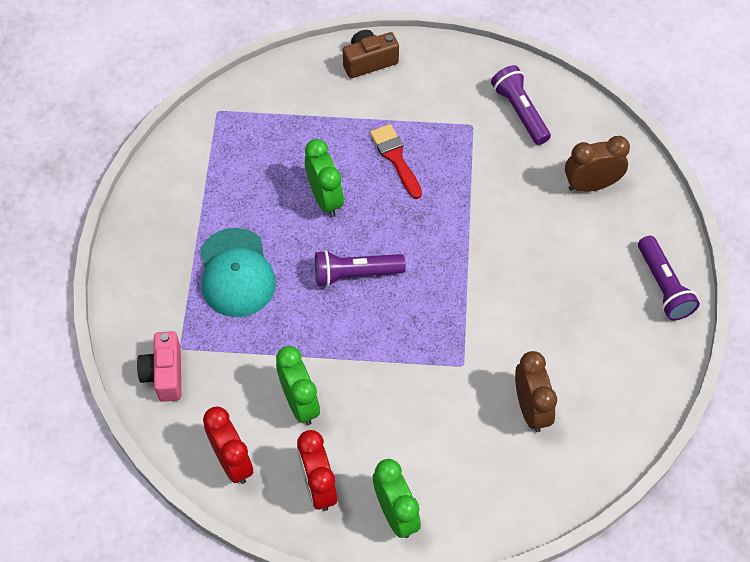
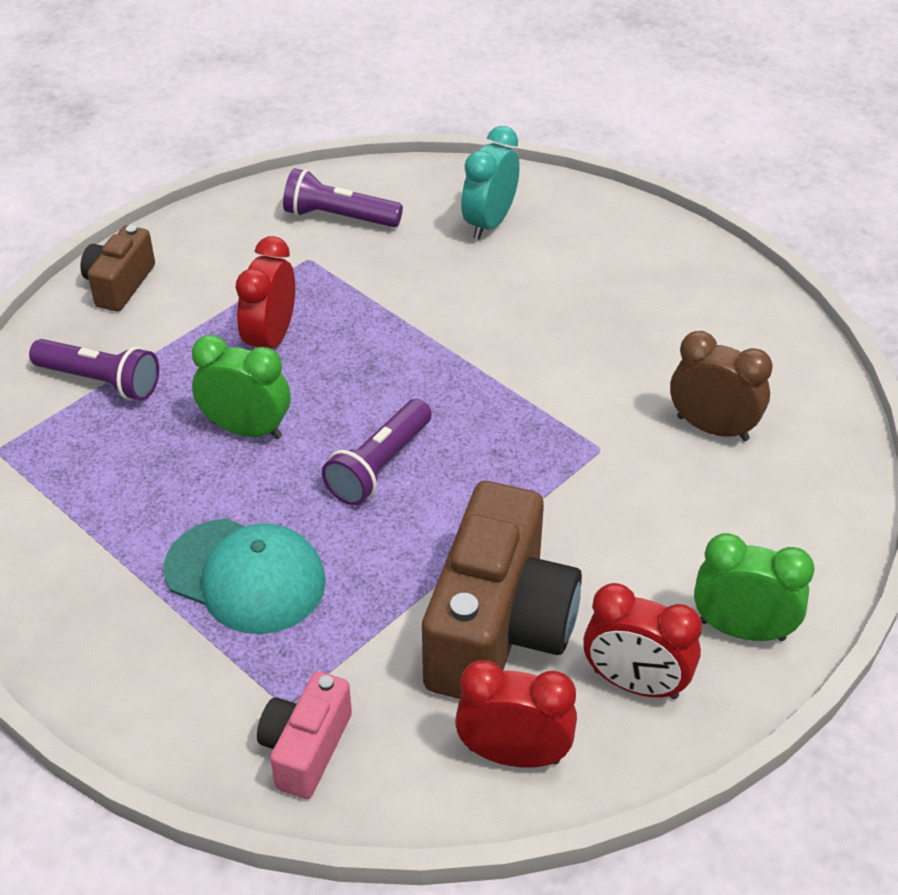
camera: 50 degrees left, 15 degrees down
pink camera [137,331,181,402] -> pink camera turned 75 degrees clockwise [257,671,352,799]
green clock [276,346,320,425] -> brown camera [422,481,582,699]
red brush [370,124,422,199] -> red clock [236,236,295,349]
brown clock [565,136,630,192] -> turquoise clock [461,126,520,240]
purple flashlight [638,236,700,321] -> purple flashlight moved to [29,339,159,401]

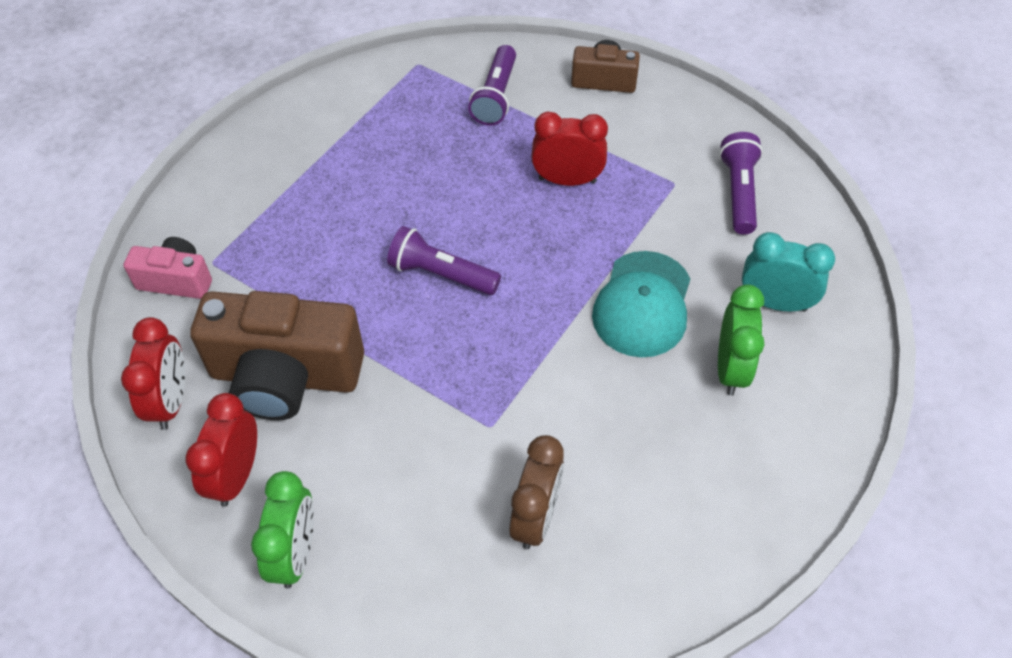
camera: 80 degrees right, 10 degrees up
turquoise cap [164,519,326,634] -> turquoise cap moved to [592,251,690,357]
green clock [192,335,291,439] -> green clock moved to [718,284,764,396]

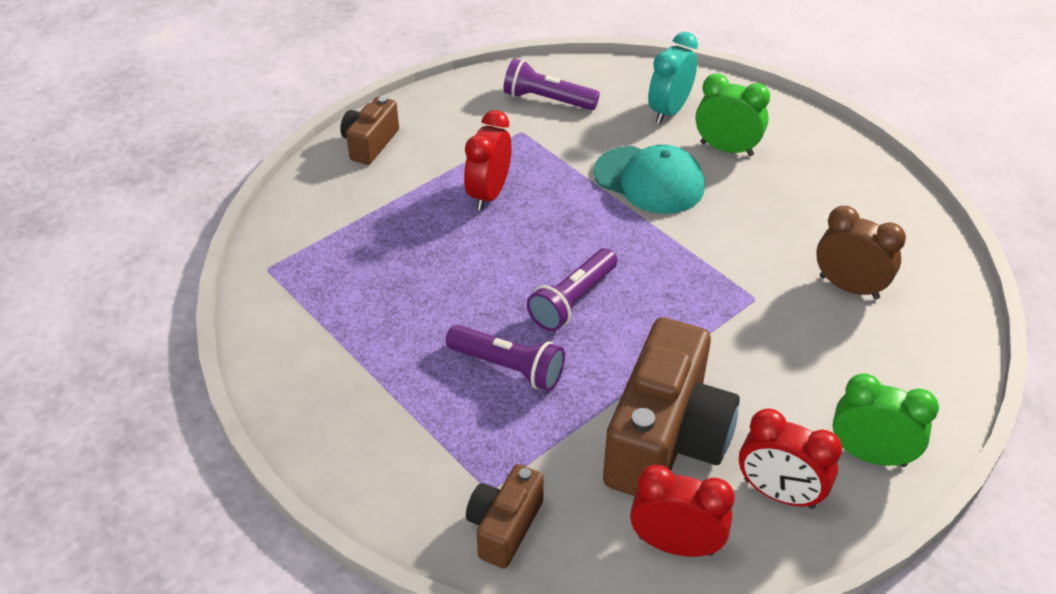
camera: 75 degrees left, 10 degrees down
pink camera [123,237,212,299] -> brown camera [466,464,544,569]
purple flashlight [468,45,516,126] -> purple flashlight moved to [446,325,565,391]

